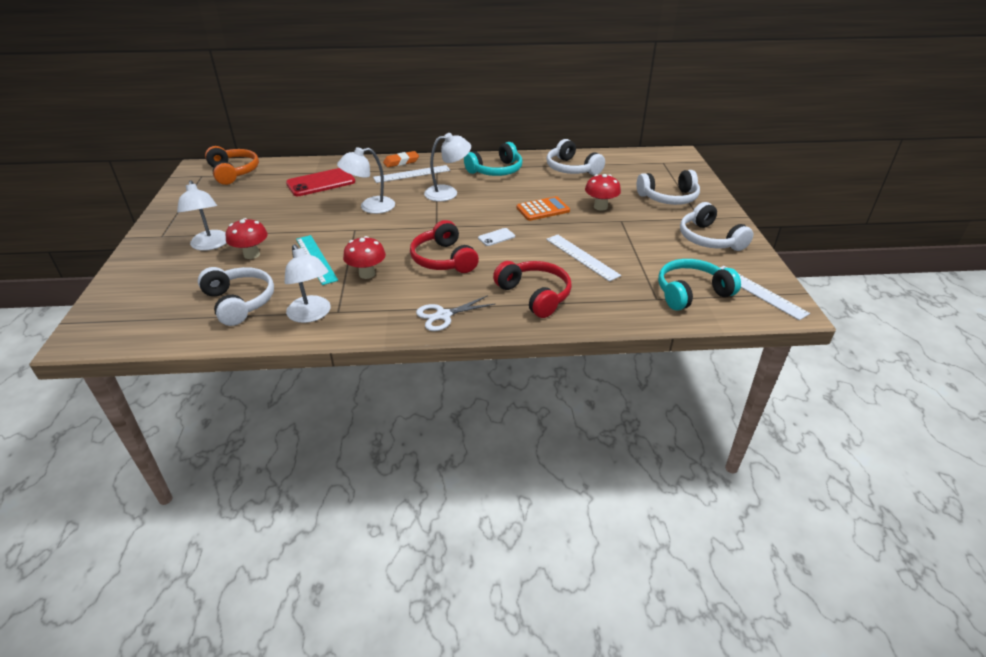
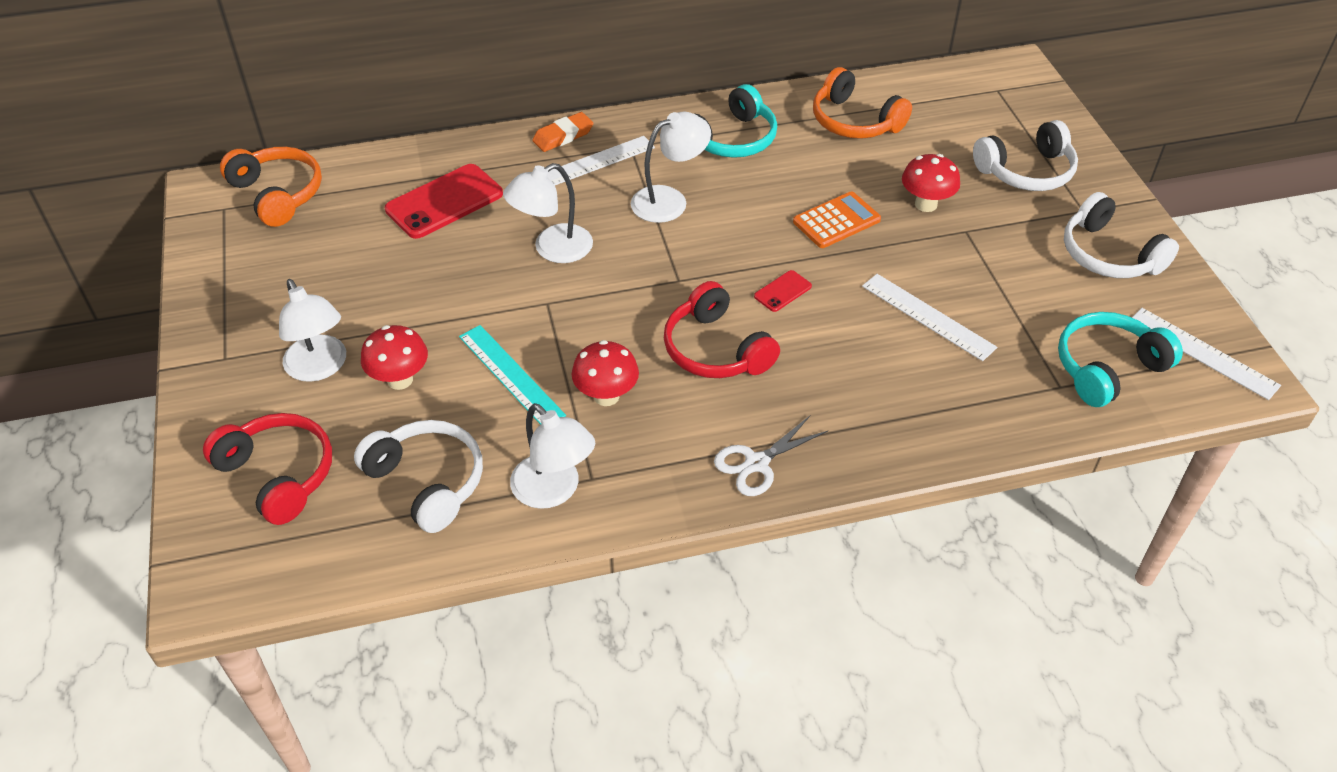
camera: 10 degrees left, 10 degrees up
white phone [478,228,515,246] -> red phone [754,270,812,312]
red headphones [493,261,572,318] -> red headphones moved to [203,413,332,525]
white headphones [547,139,605,175] -> orange headphones [813,67,912,139]

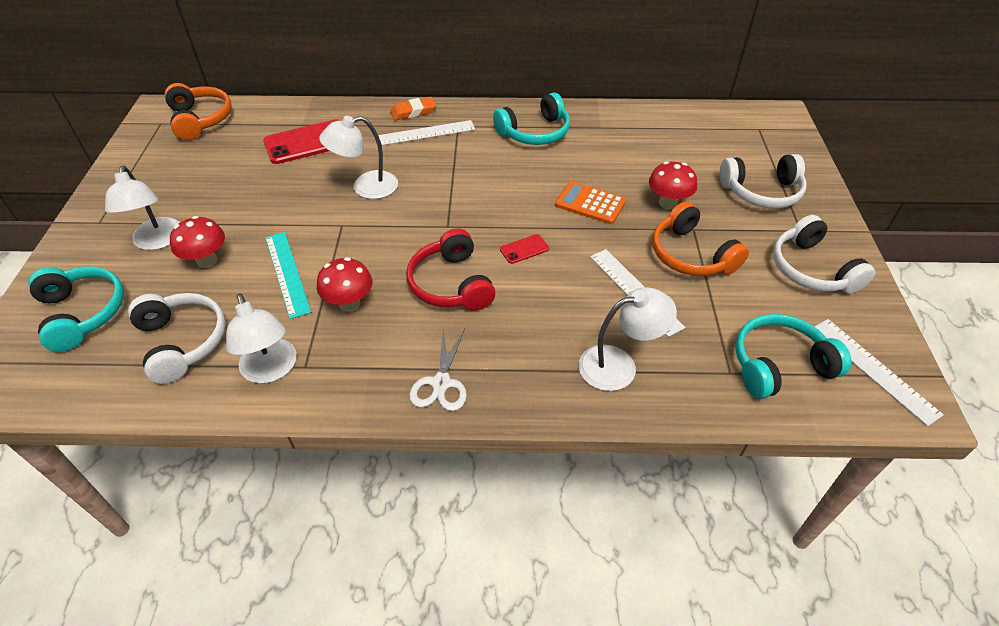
camera: 15 degrees right, 0 degrees up
red headphones [203,413,332,525] -> turquoise headphones [28,266,124,352]
white lamp [631,112,711,223] -> white lamp moved to [578,287,677,391]
white scissors [714,416,828,496] -> white scissors turned 60 degrees counterclockwise [409,328,467,411]
orange calculator [793,191,881,248] -> orange calculator turned 135 degrees counterclockwise [555,181,626,224]
orange headphones [813,67,912,139] -> orange headphones moved to [652,202,749,276]

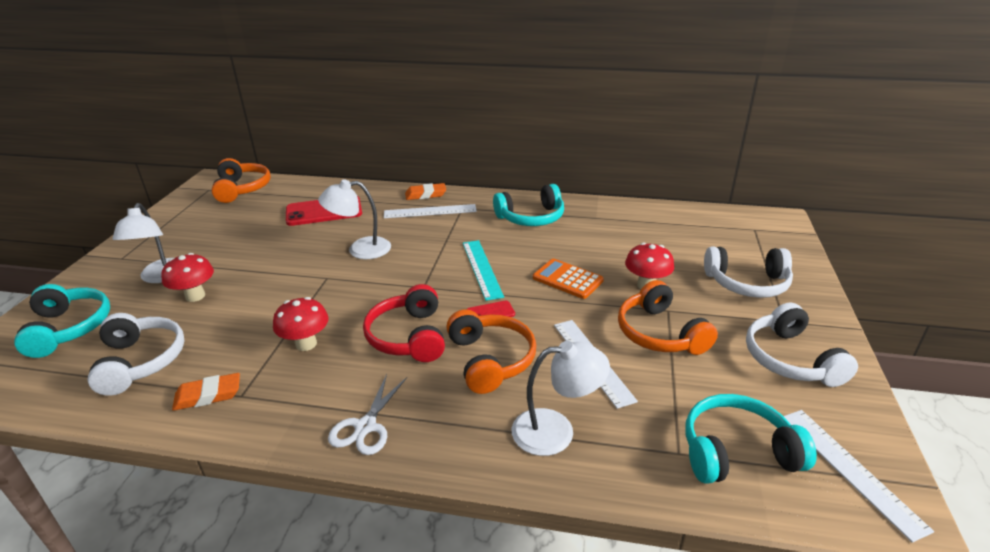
camera: 10 degrees right, 15 degrees down
white lamp [226,293,297,383] -> orange eraser [172,373,240,411]
turquoise ruler [265,232,311,319] -> turquoise ruler moved to [463,240,504,301]
none -> orange headphones [446,309,536,394]

